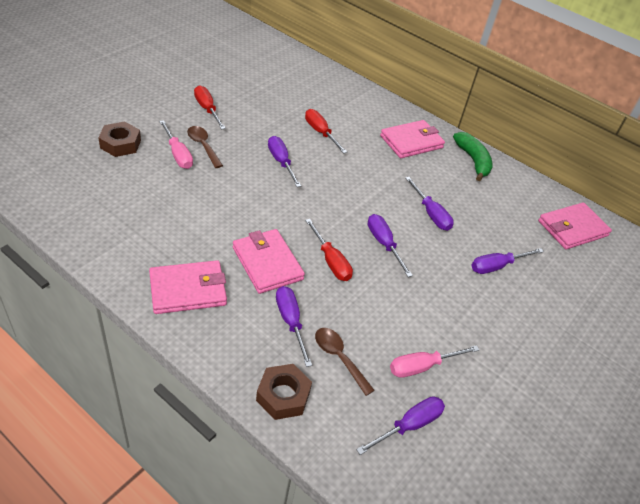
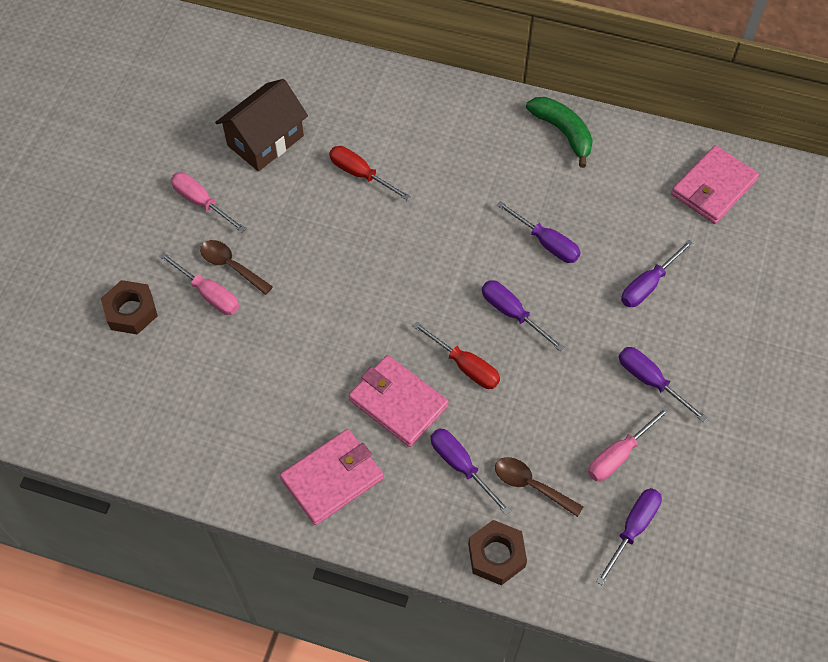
camera: 15 degrees left, 15 degrees up
red screwdriver [194,85,226,129] -> pink screwdriver [171,172,246,232]
purple screwdriver [268,136,301,187] -> purple screwdriver moved to [619,347,708,422]
pink wallet [380,120,445,158] -> none
none -> brown house [215,79,308,171]

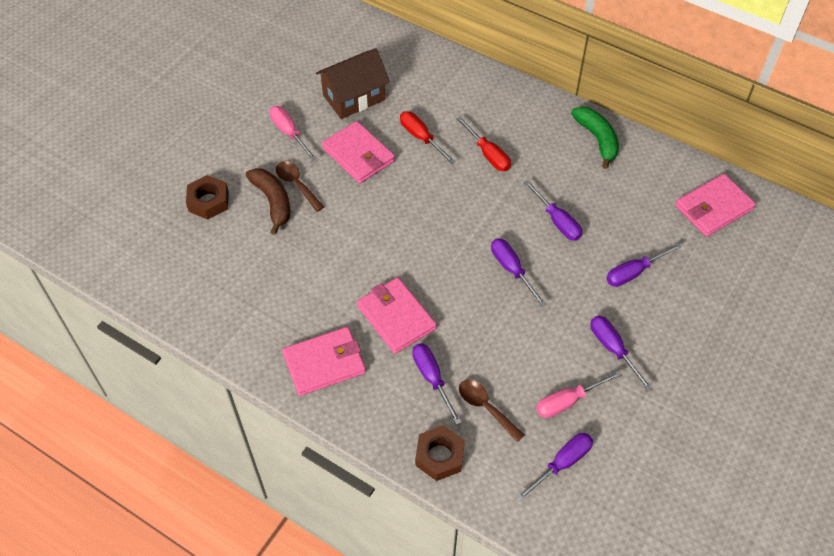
camera: 15 degrees right, 5 degrees down
pink screwdriver [159,252,239,315] -> brown banana [246,168,290,235]
red screwdriver [413,321,500,389] -> red screwdriver moved to [457,117,511,171]
none -> pink wallet [322,121,395,183]

